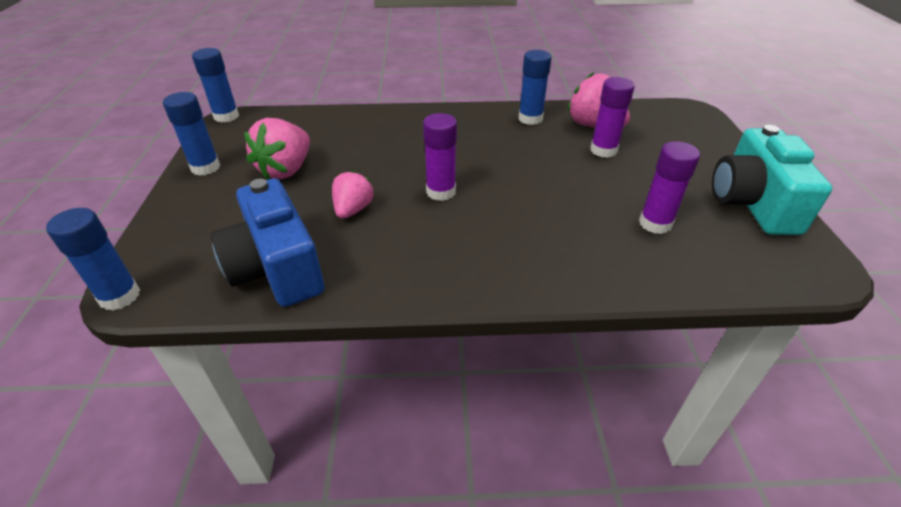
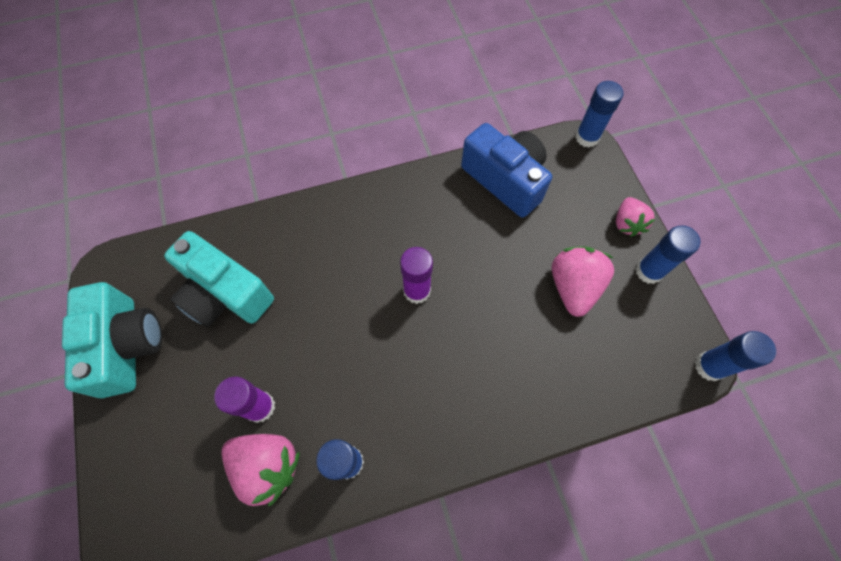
camera: 165 degrees right, 25 degrees up
pink strawberry [332,170,374,219] -> pink strawberry moved to [616,197,655,237]
purple glue stick [639,141,700,234] -> turquoise camera [164,231,274,327]

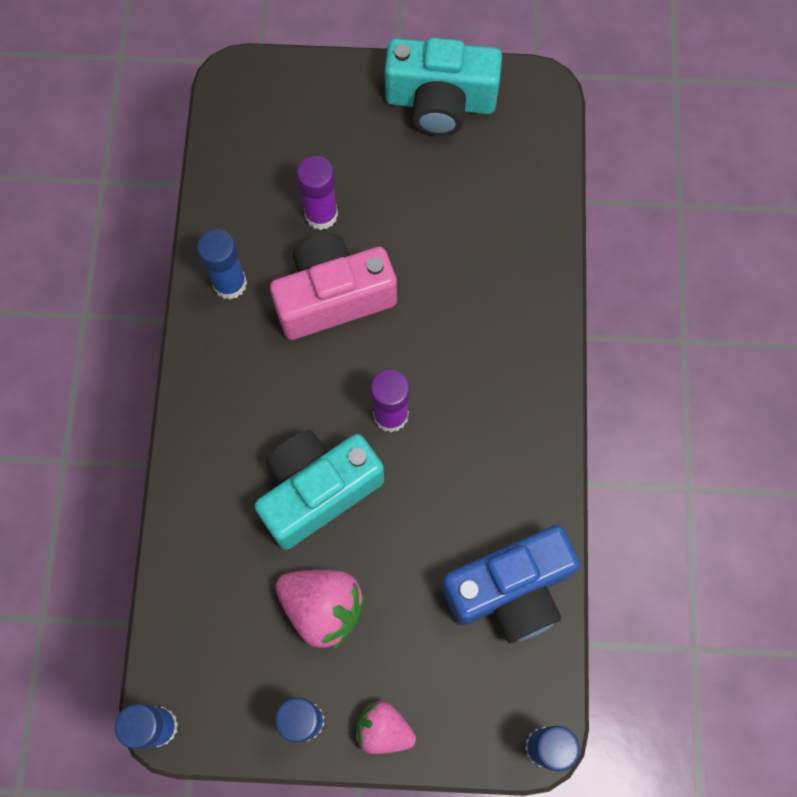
camera: 110 degrees right, 5 degrees up
turquoise camera [164,231,274,327] -> turquoise camera moved to [254,430,384,550]
pink strawberry [221,434,300,506] -> none
none -> pink camera [270,233,397,340]

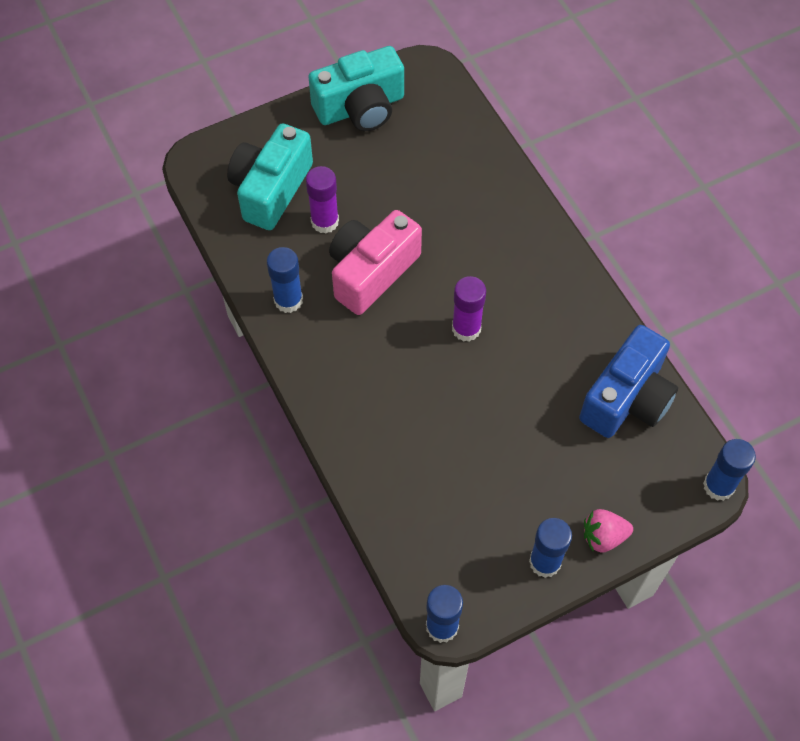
camera: 30 degrees left, 10 degrees down
turquoise camera [254,430,384,550] -> turquoise camera moved to [227,123,313,230]
pink strawberry [275,569,365,650] -> none

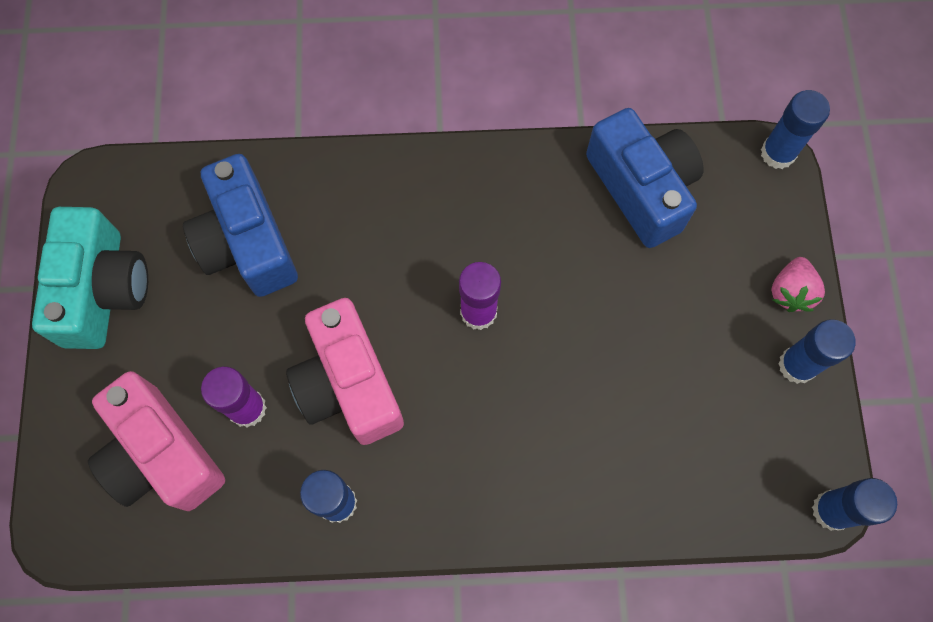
camera: 65 degrees left, 10 degrees up
turquoise camera [227,123,313,230] -> pink camera [88,371,225,511]
none -> blue camera [183,154,298,297]

